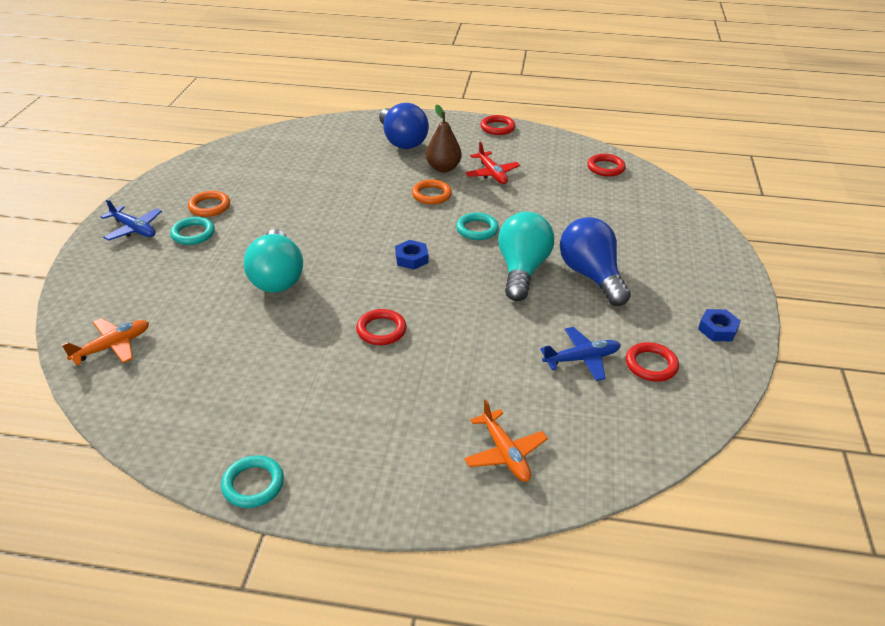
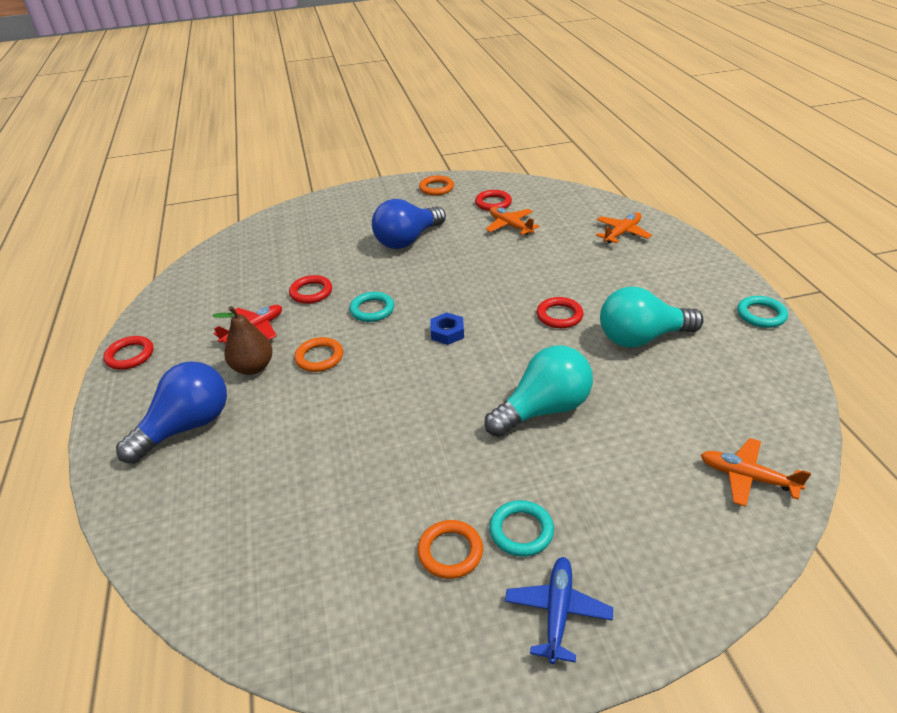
camera: 110 degrees left, 0 degrees up
turquoise light bulb [498,212,554,301] -> turquoise light bulb moved to [600,287,704,348]
blue plane [540,327,621,381] -> orange plane [486,207,540,235]
red ring [587,154,626,177] -> red ring moved to [289,275,332,304]
blue nut [698,309,741,341] -> orange ring [419,175,454,196]

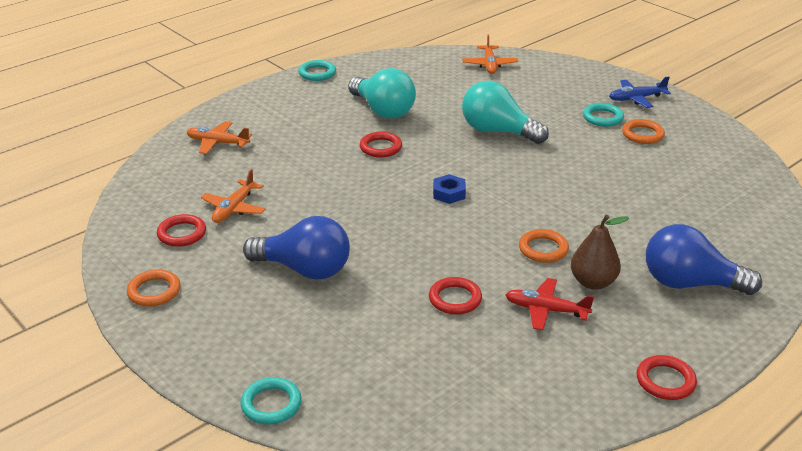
camera: 120 degrees left, 5 degrees down
turquoise ring [349,292,394,322] -> turquoise ring moved to [241,377,302,424]

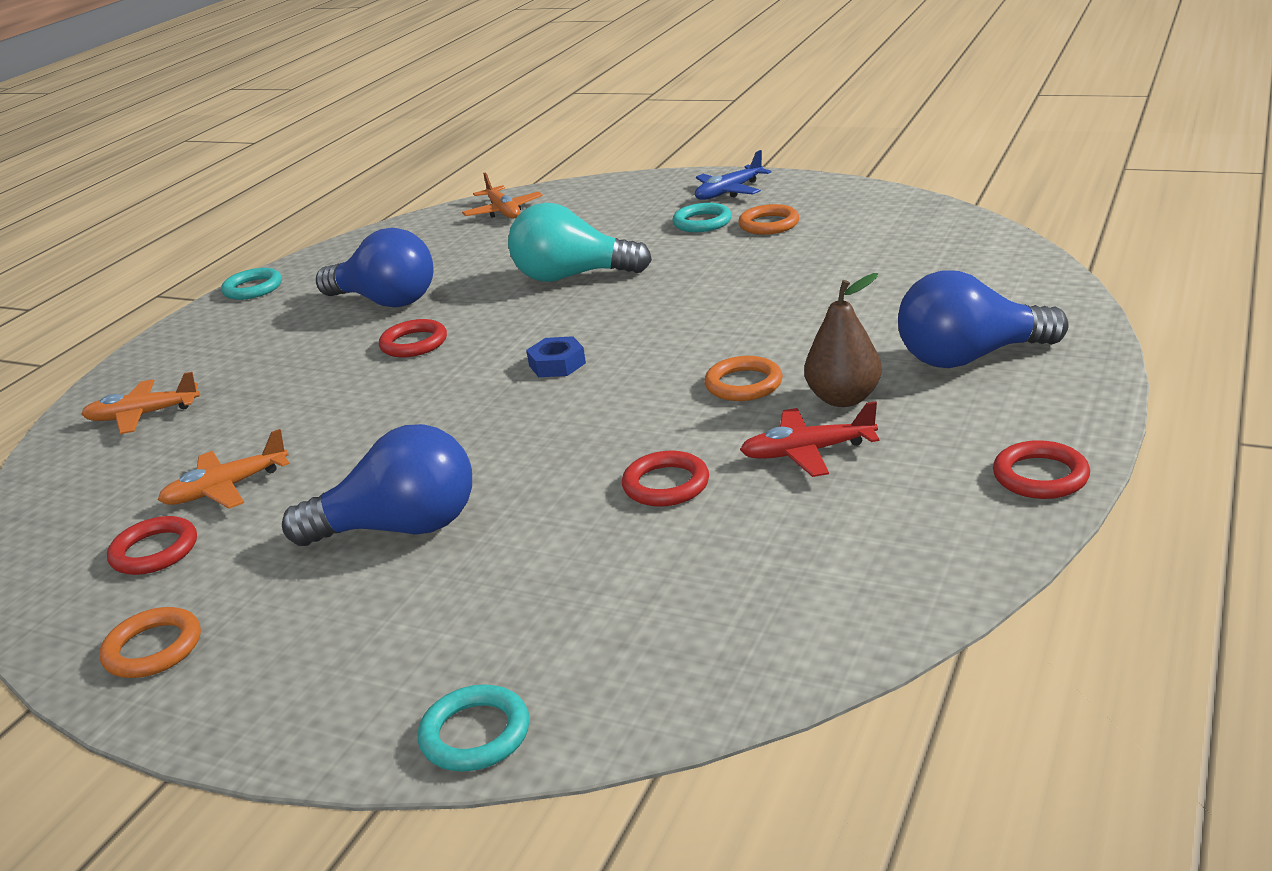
camera: 20 degrees left, 5 degrees down
orange plane [201,169,266,223] -> orange plane turned 60 degrees clockwise [158,429,290,509]
turquoise light bulb [348,68,416,119] -> blue light bulb [316,228,434,308]

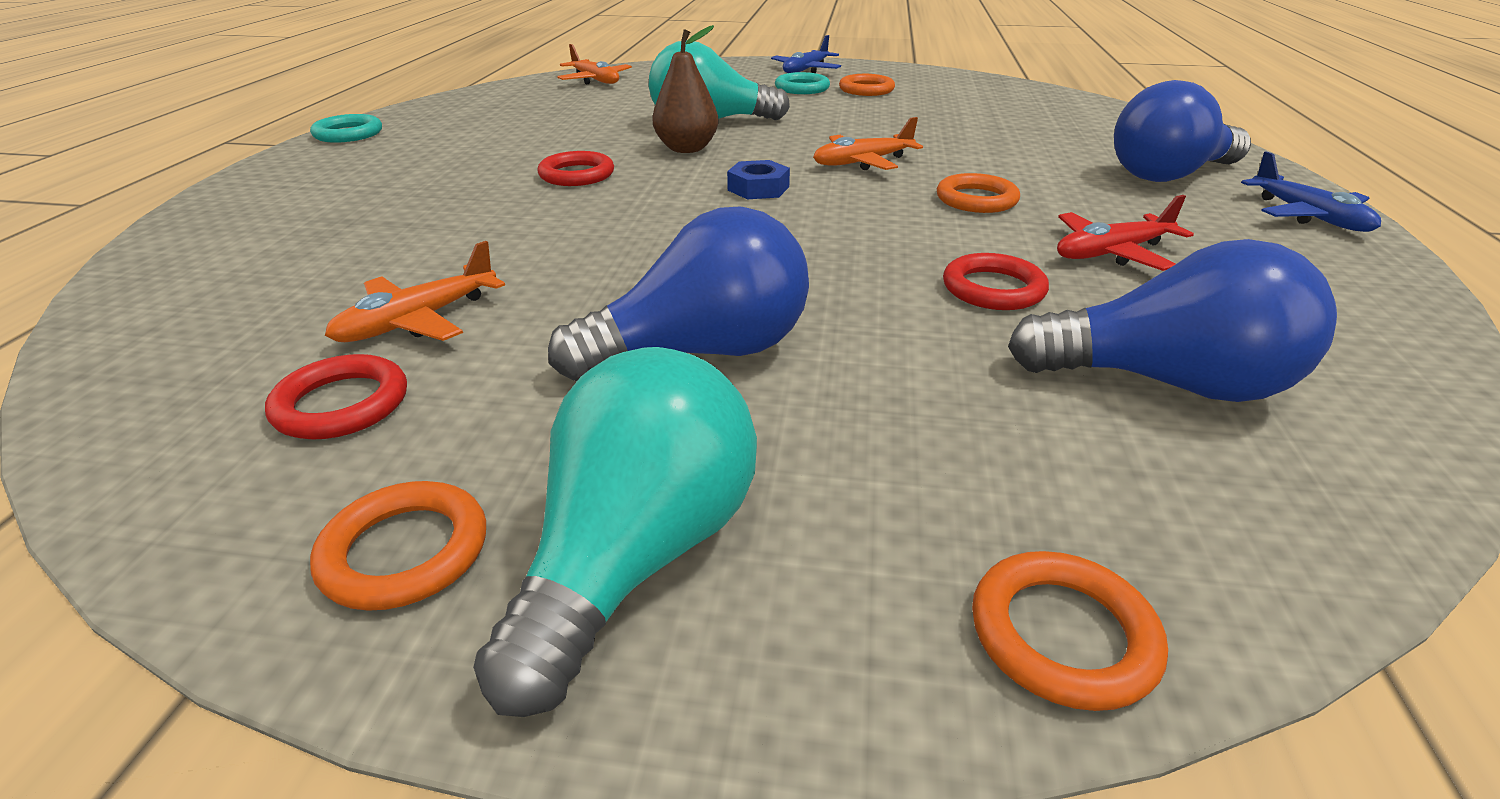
camera: 20 degrees left, 5 degrees up
orange plane [81,372,200,434] -> orange plane moved to [813,117,923,170]
blue light bulb [316,228,434,308] -> blue light bulb moved to [1008,239,1337,402]
turquoise ring [418,684,530,772] -> orange ring [972,551,1168,711]
brown pear [804,273,882,407] -> brown pear moved to [652,25,719,153]
red ring [993,440,1090,499] -> none
none -> turquoise light bulb [473,347,757,717]
none -> blue plane [1241,151,1381,232]

